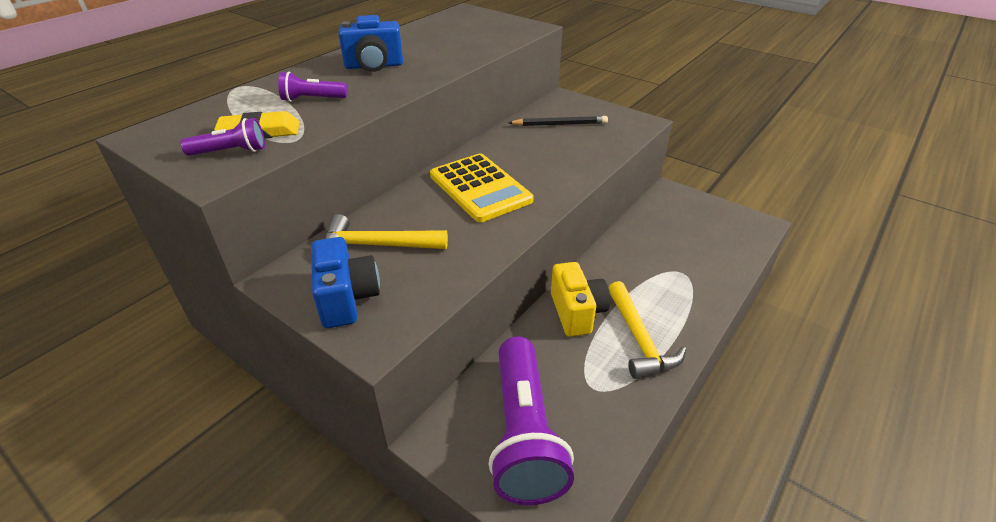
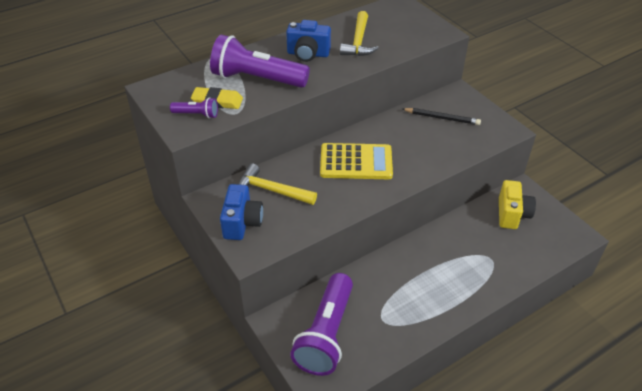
camera: 20 degrees right, 5 degrees up
purple flashlight [278,72,347,102] -> purple flashlight [210,35,310,88], size x2.18
yellow calculator [430,153,534,222] -> yellow calculator turned 75 degrees counterclockwise [320,143,393,179]
yellow camera [551,262,610,337] -> yellow camera moved to [499,180,536,229]
yellow hammer [609,281,686,379] -> yellow hammer moved to [340,11,379,56]

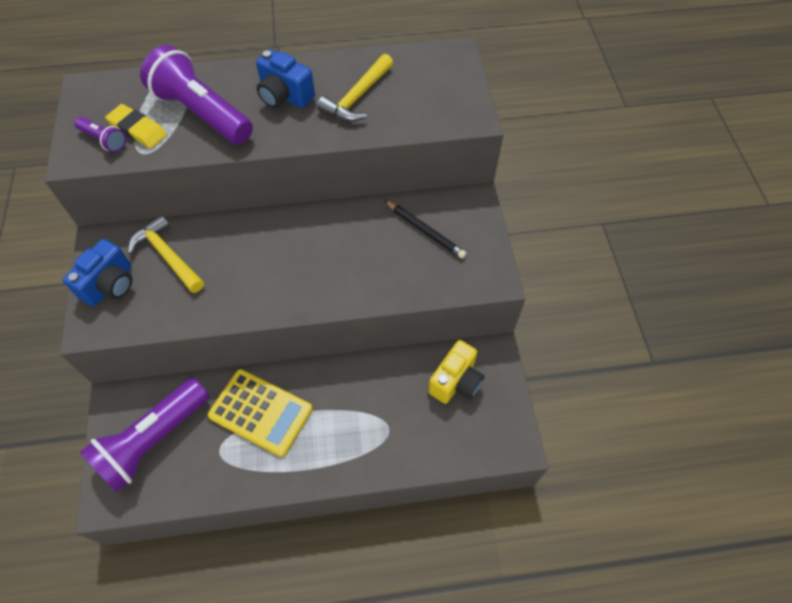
camera: 25 degrees right, 15 degrees up
yellow calculator [320,143,393,179] -> yellow calculator moved to [208,369,313,457]

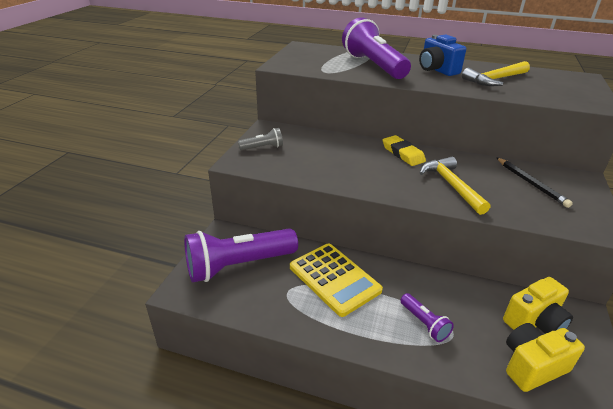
camera: 25 degrees right, 25 degrees down
blue camera [63,239,132,307] -> grey flashlight [238,128,283,151]
purple flashlight [74,117,126,152] -> purple flashlight moved to [400,293,454,342]
yellow eraser [105,104,167,148] -> yellow eraser moved to [383,135,426,166]
yellow hammer [128,215,204,293] -> yellow hammer moved to [420,157,490,215]
none -> yellow camera [506,323,585,392]

